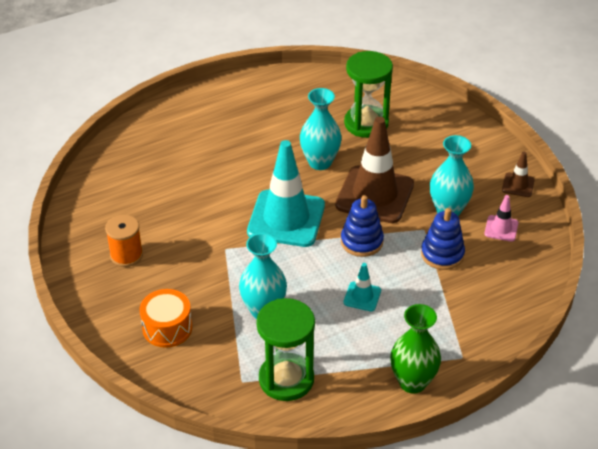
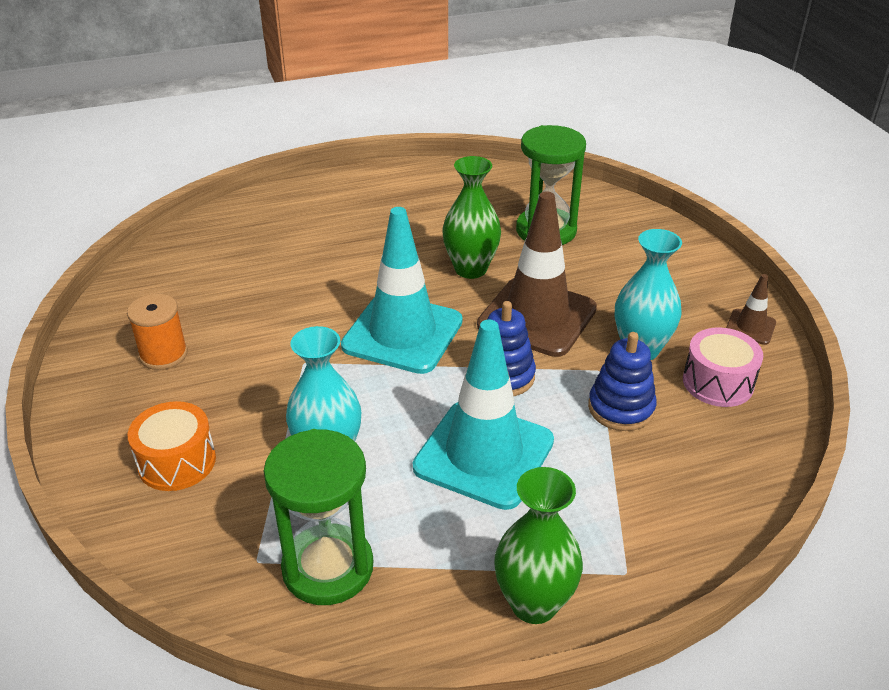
camera: 10 degrees right, 5 degrees down
turquoise vase [300,88,342,170] -> green vase [442,156,501,279]
turquoise traffic cone [343,263,381,311] -> turquoise traffic cone [413,319,554,510], size x2.24
pink traffic cone [484,195,518,242] -> pink drum [683,328,763,407]

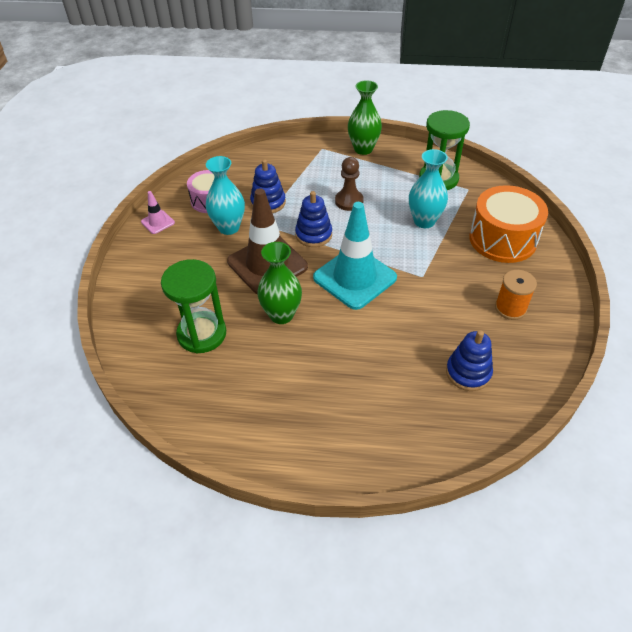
camera: 155 degrees left, 10 degrees up
orange drum [128,401,216,491] -> orange drum [469,185,548,263], size x1.63
turquoise traffic cone [413,319,554,510] -> brown pawn [335,157,364,211]
brown traffic cone [726,274,776,345] -> pink traffic cone [141,191,175,234]
none -> blue stacking toy [446,330,493,391]

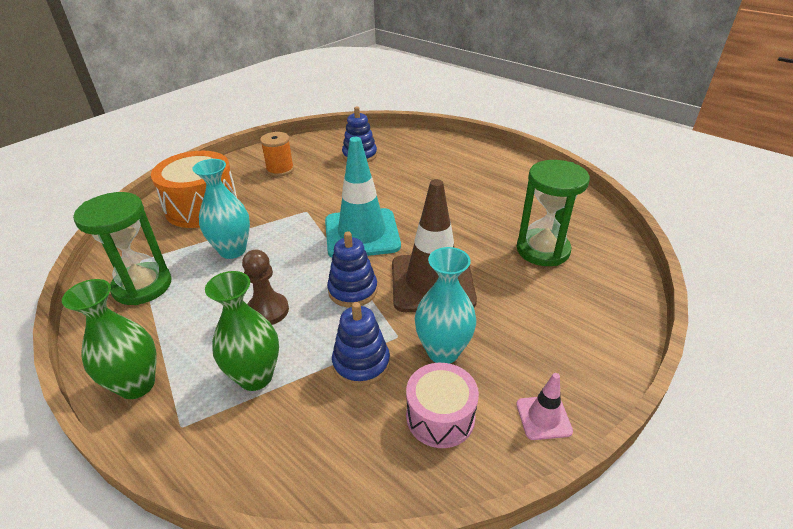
camera: 145 degrees left, 10 degrees down
green vase [257,242,302,324] -> green vase moved to [205,271,279,391]

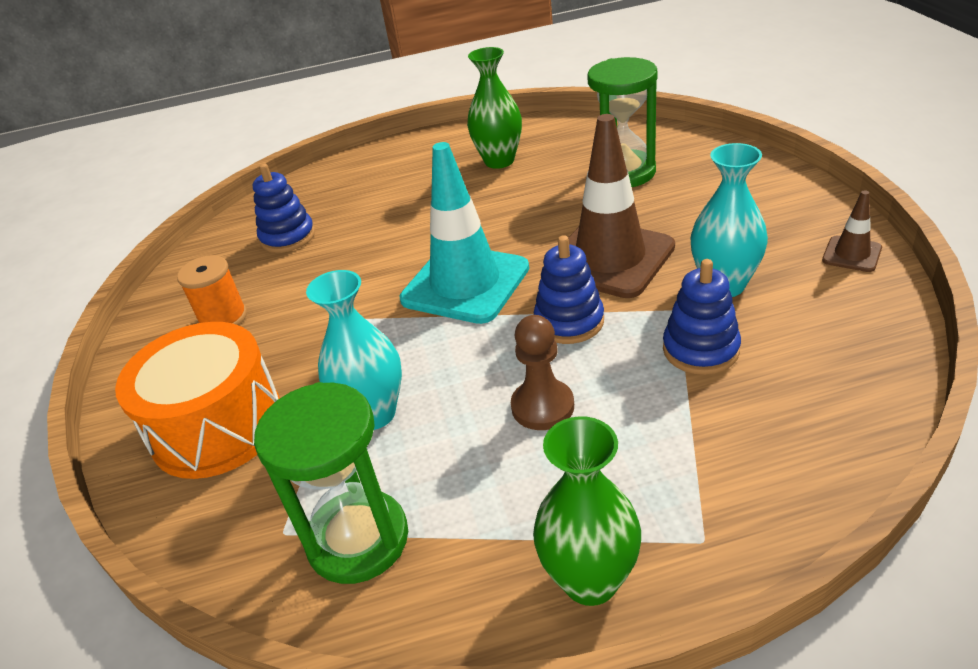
camera: 50 degrees left, 0 degrees up
green vase [205,271,279,391] -> green vase moved to [467,47,522,169]
pink drum [406,363,479,448] -> none
pink traffic cone [516,373,573,440] -> brown traffic cone [822,190,882,272]

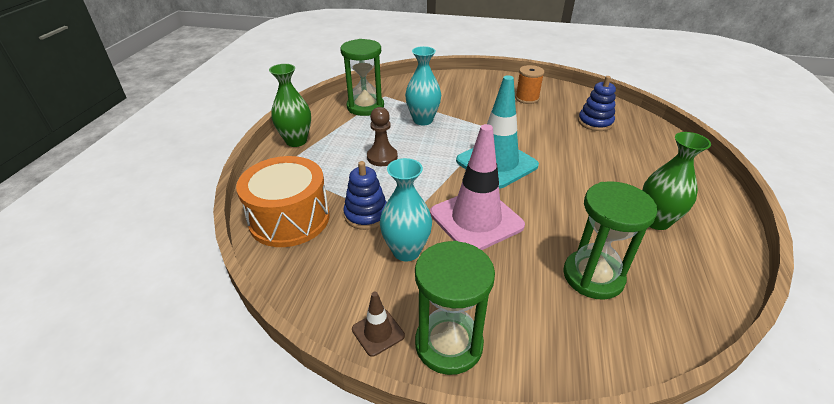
camera: 110 degrees right, 0 degrees up
orange drum [115,322,280,479] -> orange drum moved to [236,156,329,247]
blue stacking toy [534,235,604,344] -> none
brown traffic cone [568,114,675,298] -> pink traffic cone [430,124,525,250]
none -> green hourglass [415,241,495,375]

